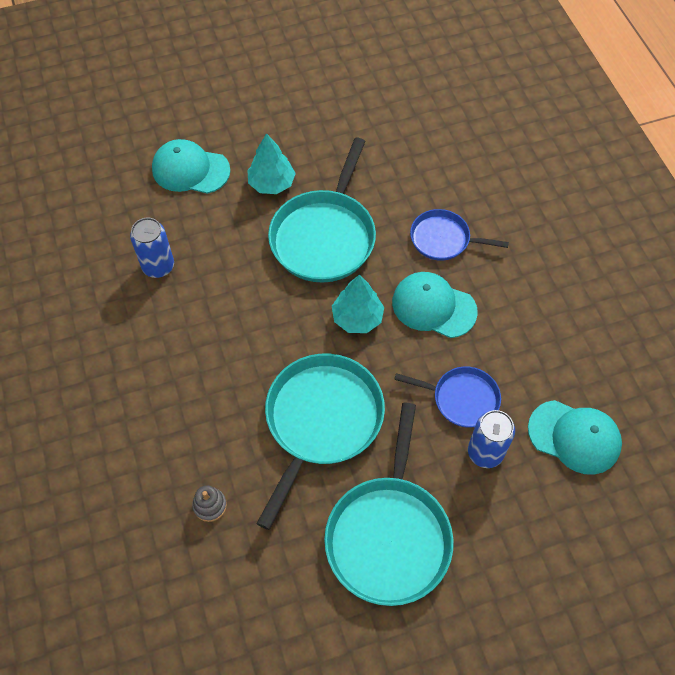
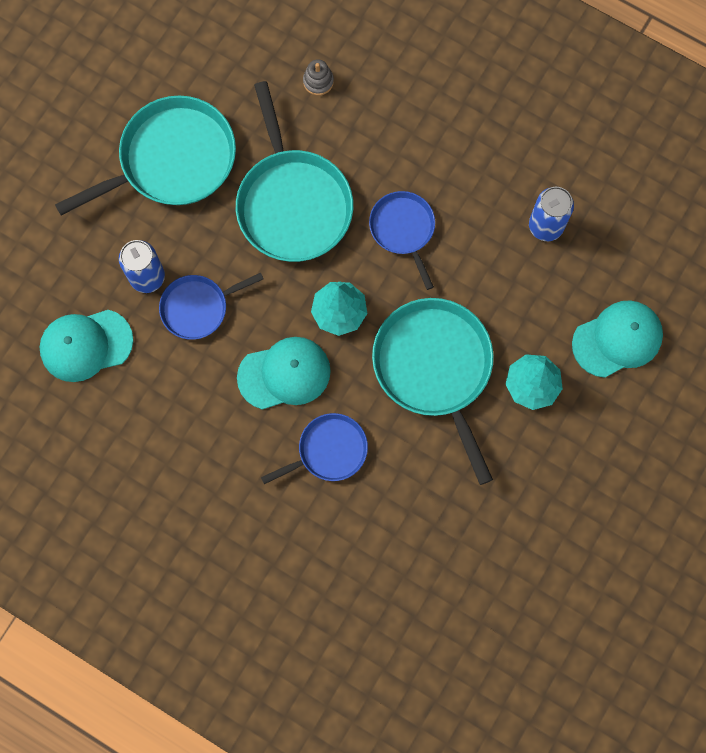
camera: 140 degrees right, 15 degrees up
turquoise pan [324,403,454,606] -> turquoise pan turned 90 degrees clockwise [55,96,236,216]
none -> blue pan [369,191,435,290]

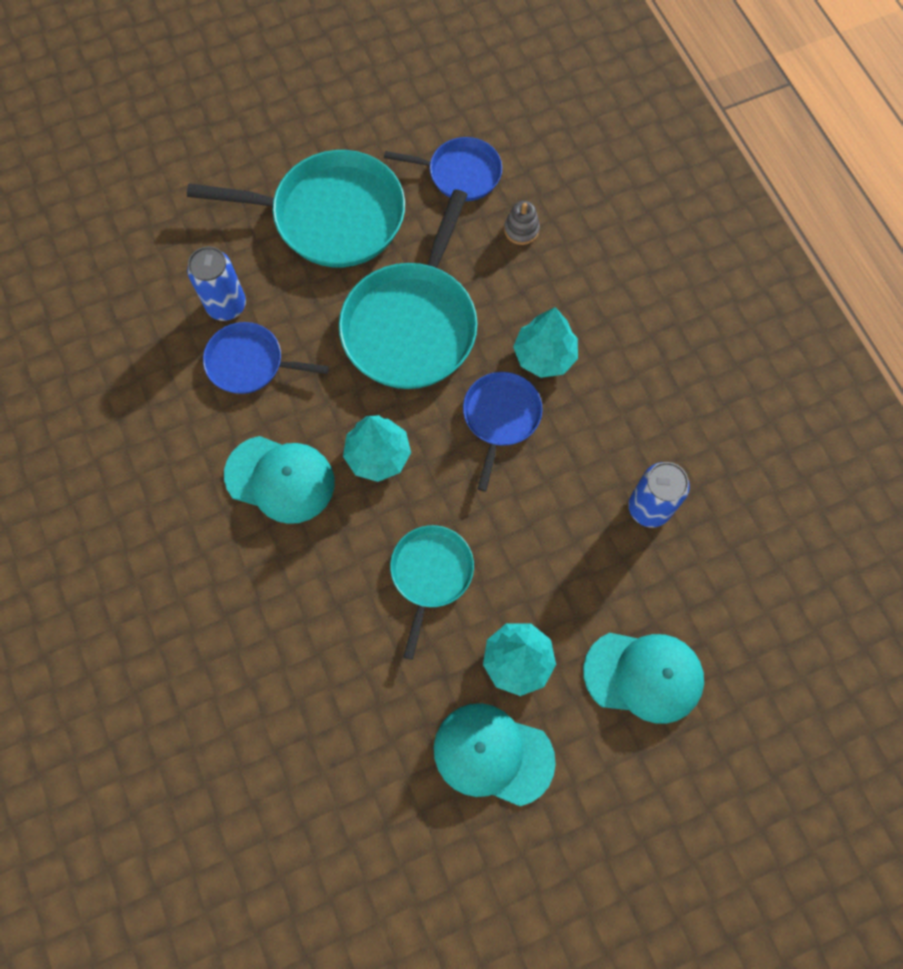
camera: 35 degrees right, 5 degrees down
turquoise cap [40,310,133,382] -> turquoise cap moved to [434,703,556,806]
blue pan [261,413,368,484] -> blue pan moved to [384,137,502,201]
turquoise pan [372,298,494,485] -> turquoise pan [390,525,474,660], size x0.56
none -> turquoise tree [513,307,578,378]

